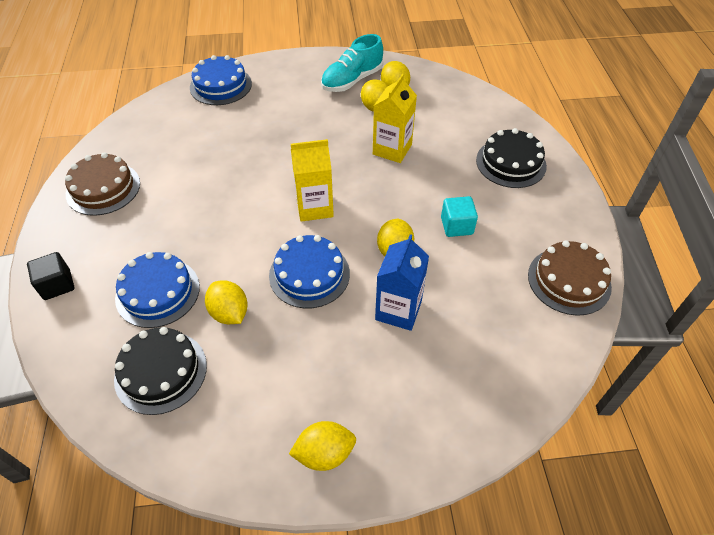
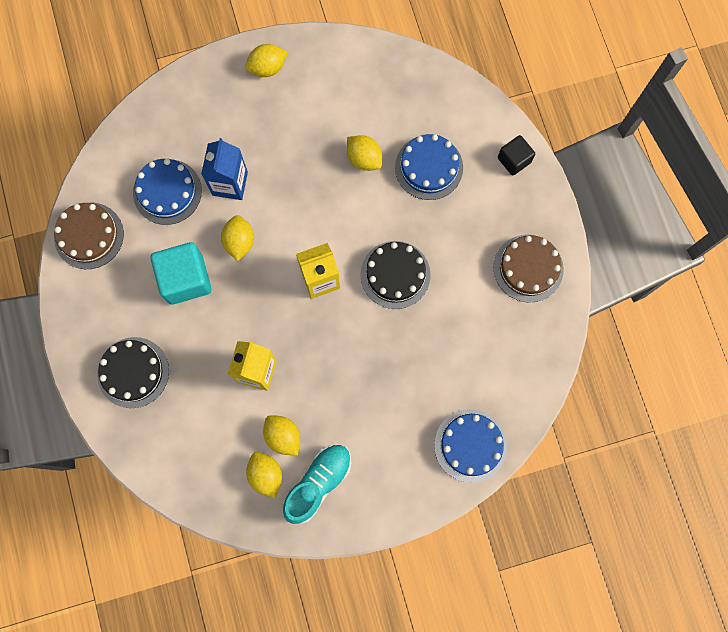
camera: 170 degrees right, 25 degrees up
black cake [114,327,207,415] -> black cake moved to [360,241,431,309]
blue cake [269,235,350,308] -> blue cake moved to [133,159,202,225]
turquoise cube [441,196,478,237] -> turquoise cube [150,242,212,305], size x1.70

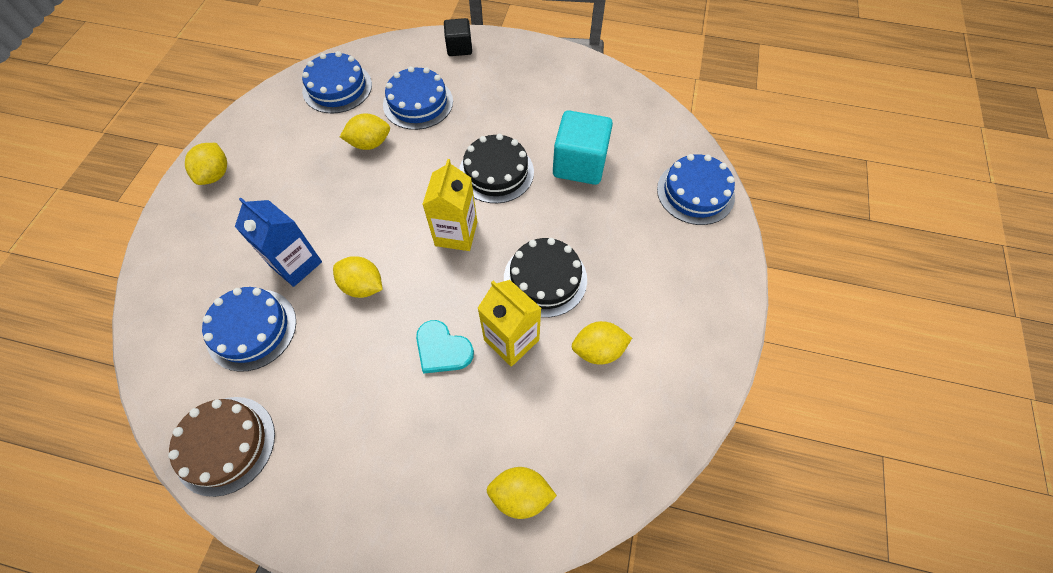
camera: 60 degrees left, 15 degrees down
black cake [97,337,169,408] -> black cake moved to [504,238,587,317]
turquoise cube [150,242,212,305] -> turquoise cube moved to [553,110,613,185]
yellow lemon [246,452,282,498] -> yellow lemon moved to [486,467,557,519]
turquoise shoe [283,445,351,524] -> none
brown cake [494,235,564,303] -> none
none -> blue cake [302,51,372,114]
none -> turquoise heart [416,320,474,374]

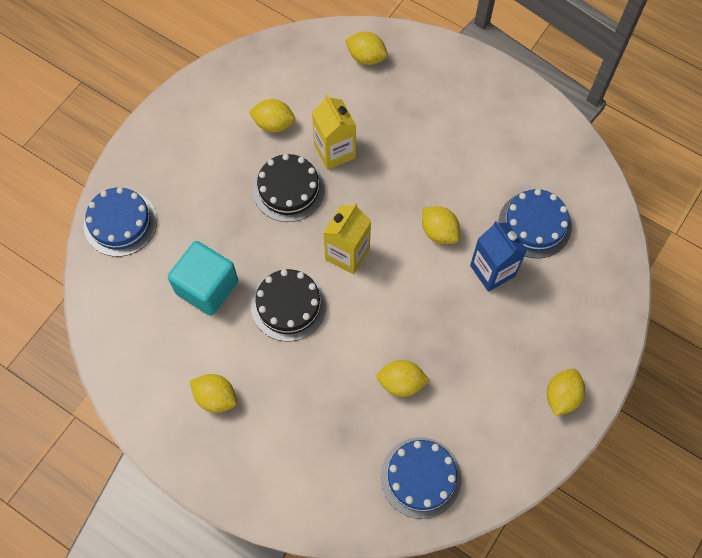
camera: 160 degrees left, 5 degrees up
brown cake [168,397,275,497] -> none
blue cake [383,66,453,130] -> none
turquoise heart [416,320,474,374] -> none
black cube [444,18,472,56] -> none
none -> yellow lemon [190,374,237,412]

